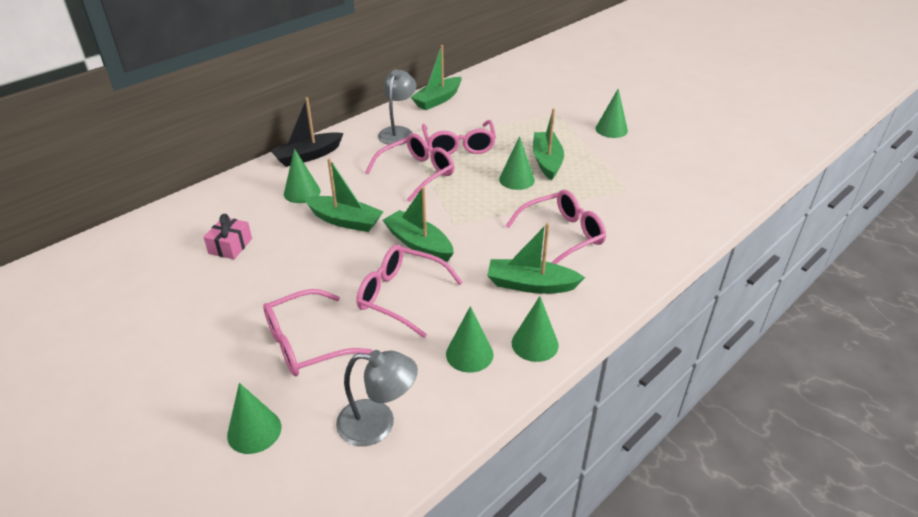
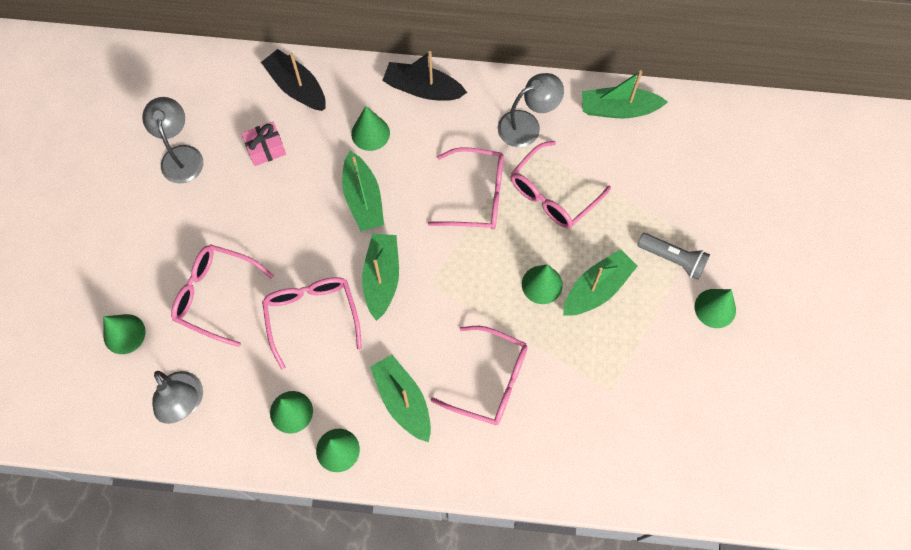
camera: 50 degrees right, 30 degrees up
none -> grey lamp [142,97,203,184]
none -> black boat [261,49,326,111]
none -> grey flashlight [637,233,710,280]

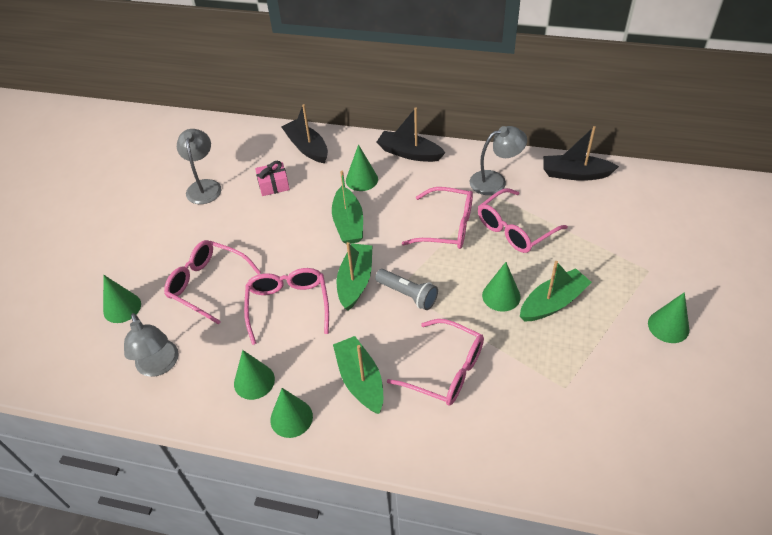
camera: 10 degrees right, 20 degrees down
green boat [582,70,668,118] -> black boat [543,126,619,181]
grey flashlight [637,233,710,280] -> grey flashlight moved to [375,269,438,310]

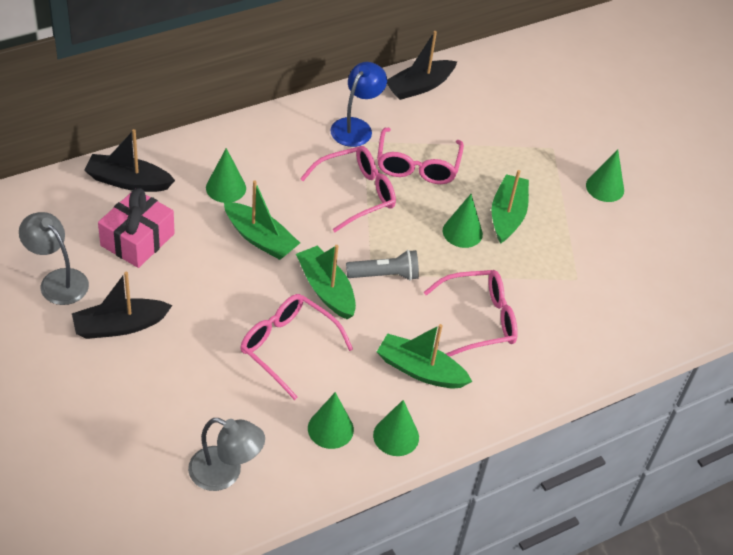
camera: 50 degrees left, 0 degrees up
green cone [103,275,141,323] -> none
pink glasses [164,240,261,325] -> none
pink gift [255,161,290,196] -> pink gift [98,188,175,268], size x1.59
black boat [377,107,445,162] -> black boat moved to [72,271,173,339]
grey lamp [470,126,527,195] -> blue lamp [330,62,387,147]

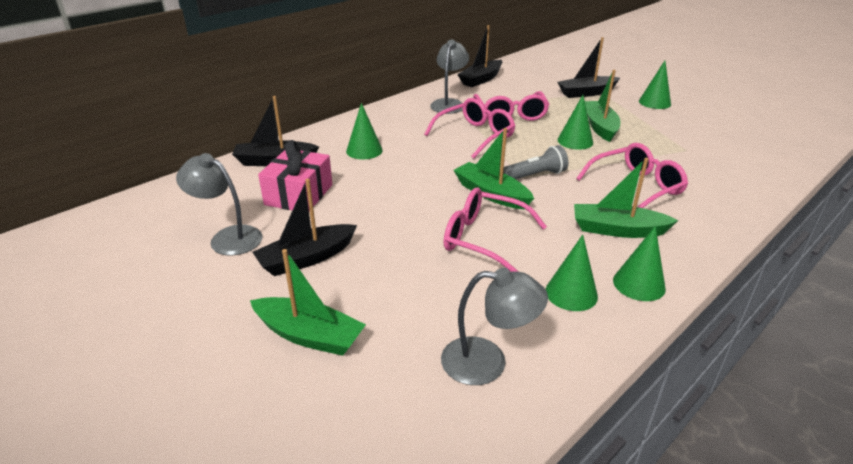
camera: 10 degrees left, 15 degrees down
green boat [224,180,300,260] -> green boat moved to [250,249,366,356]
blue lamp [330,62,387,147] -> grey lamp [430,39,469,114]
none -> black boat [558,37,620,98]

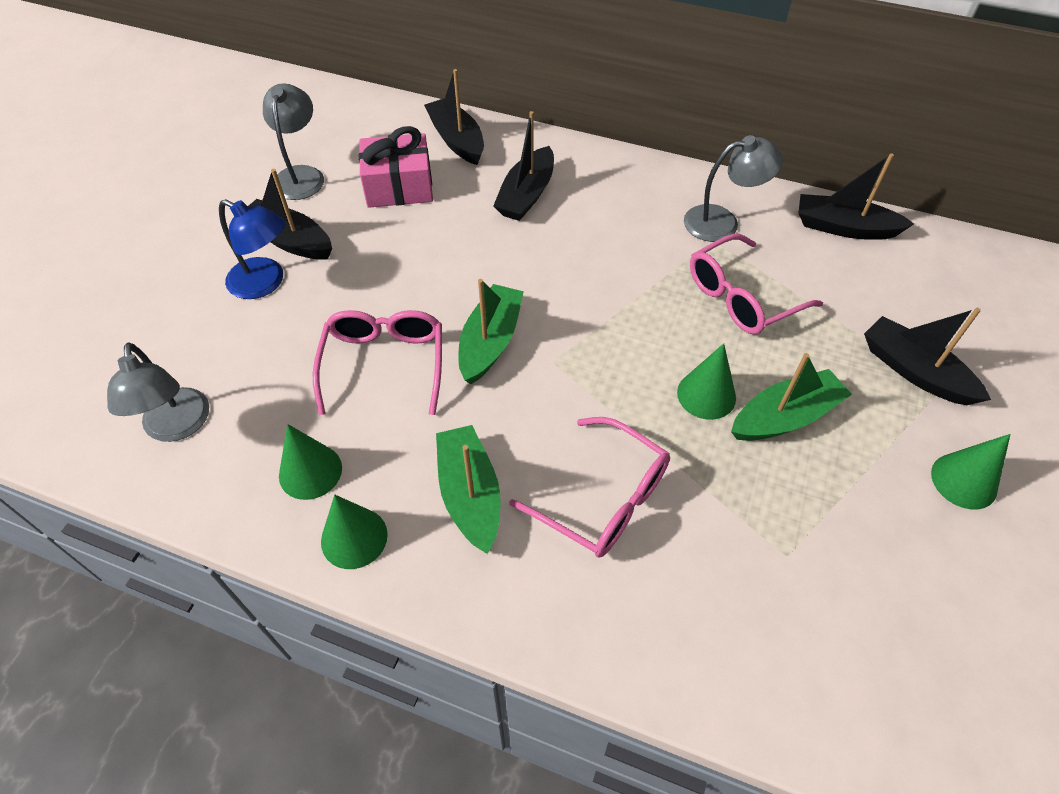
camera: 65 degrees right, 20 degrees up
green boat [250,249,366,356] -> none
green cone [346,103,383,159] -> black boat [493,111,554,221]
pink glasses [424,98,515,159] -> none
grey flashlight [503,145,568,179] -> none
none -> blue lamp [219,199,285,299]

